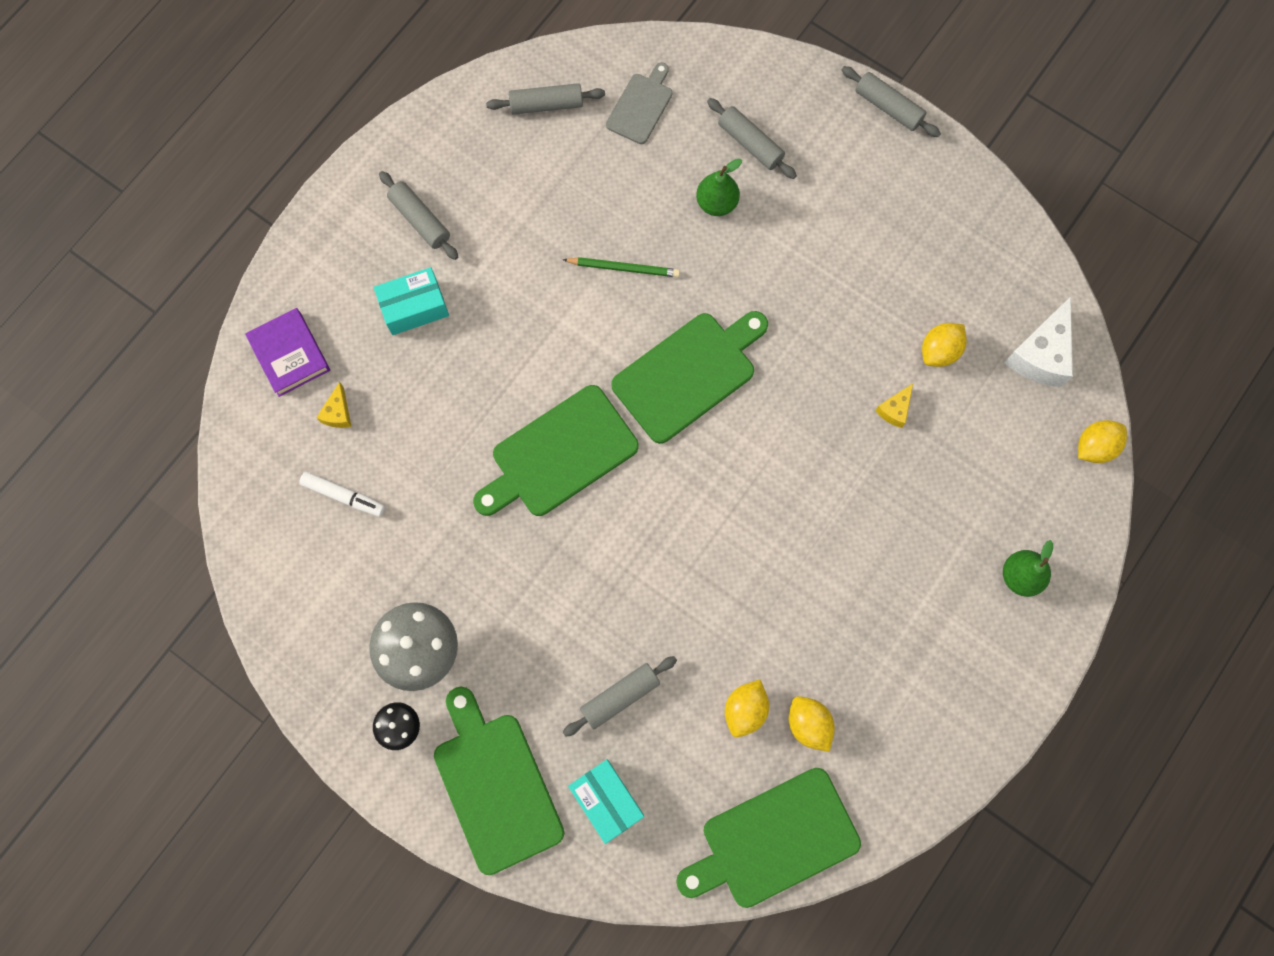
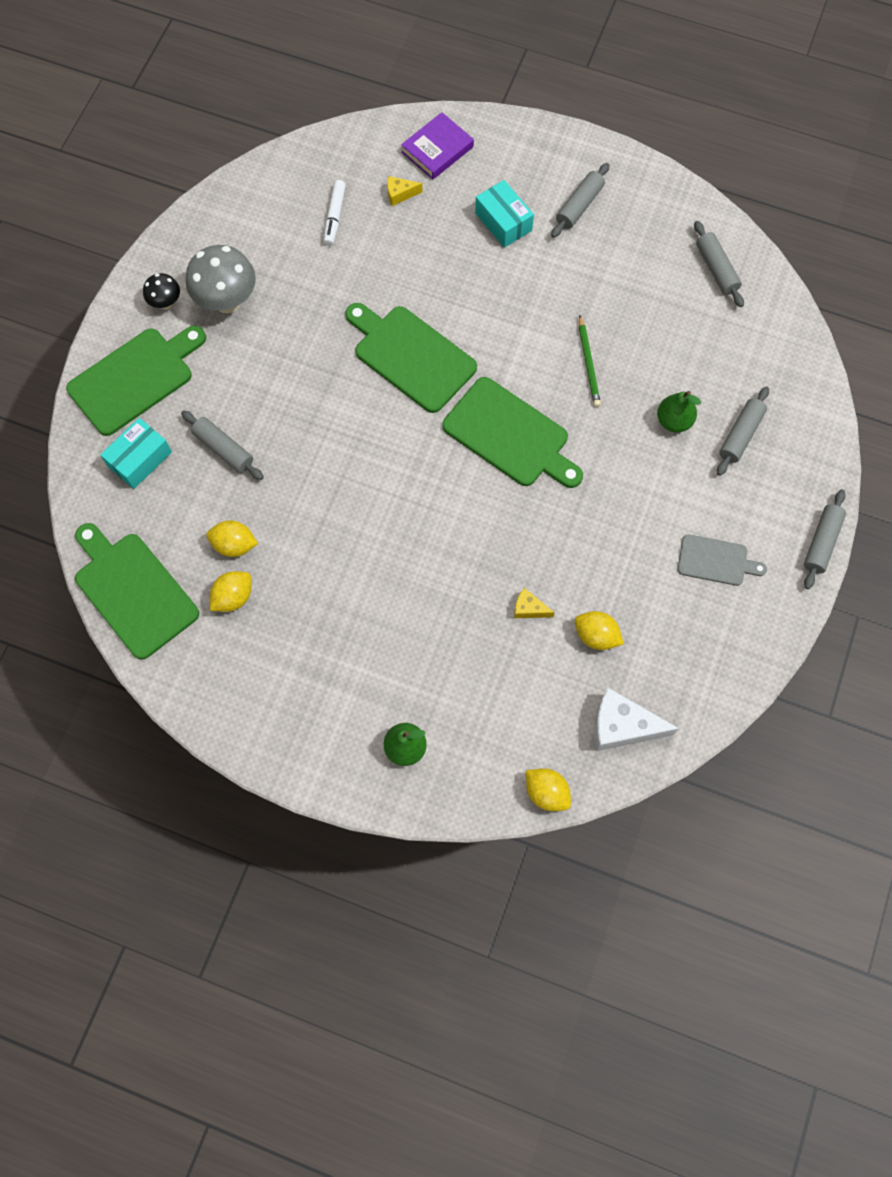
camera: 75 degrees right, 5 degrees down
grey cutting board [606,62,672,144] -> grey cutting board moved to [678,534,767,586]

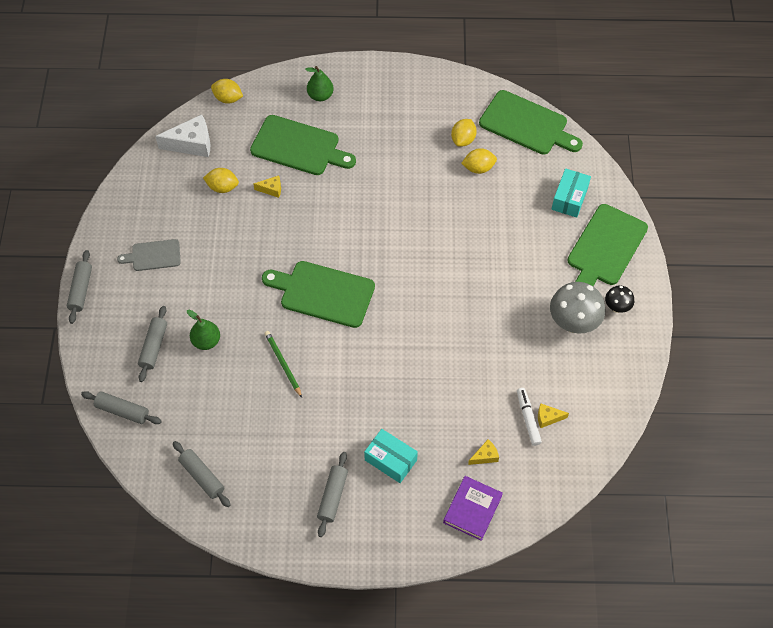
camera: 160 degrees right, 10 degrees down
grey rolling pin [181,410,264,480] -> grey rolling pin moved to [81,391,162,424]
green cutting board [345,303,477,413] -> green cutting board moved to [250,115,356,175]
none -> yellow cheese [538,403,569,428]

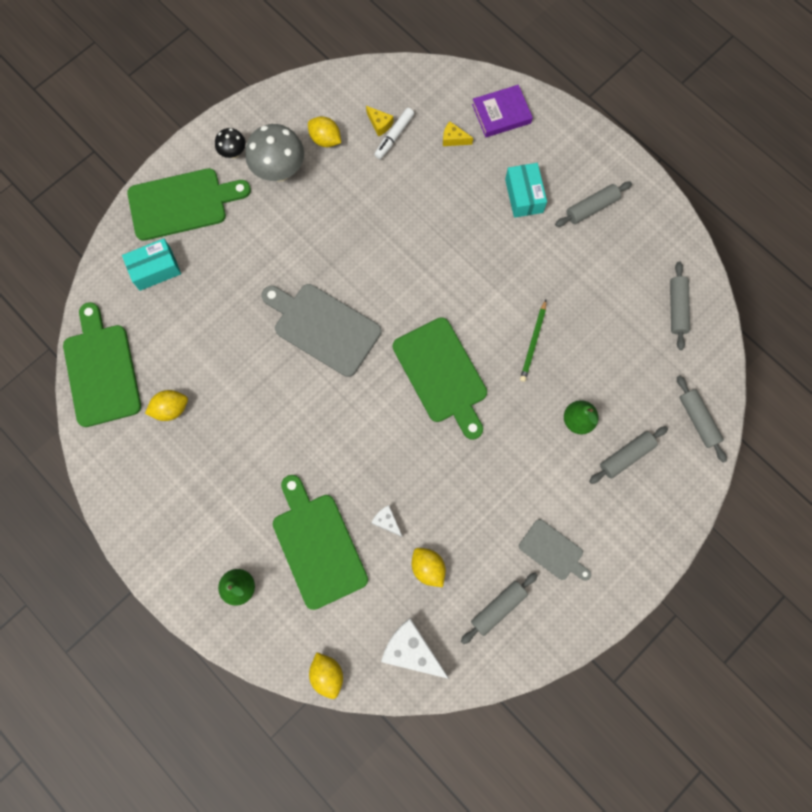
camera: 135 degrees left, 15 degrees up
grey rolling pin [67,250,92,324] -> grey rolling pin moved to [461,573,538,644]
yellow cheese [254,175,281,198] -> white cheese [371,505,402,537]
yellow lemon [461,148,497,174] -> yellow lemon moved to [308,116,341,147]
none -> grey cutting board [262,284,381,377]

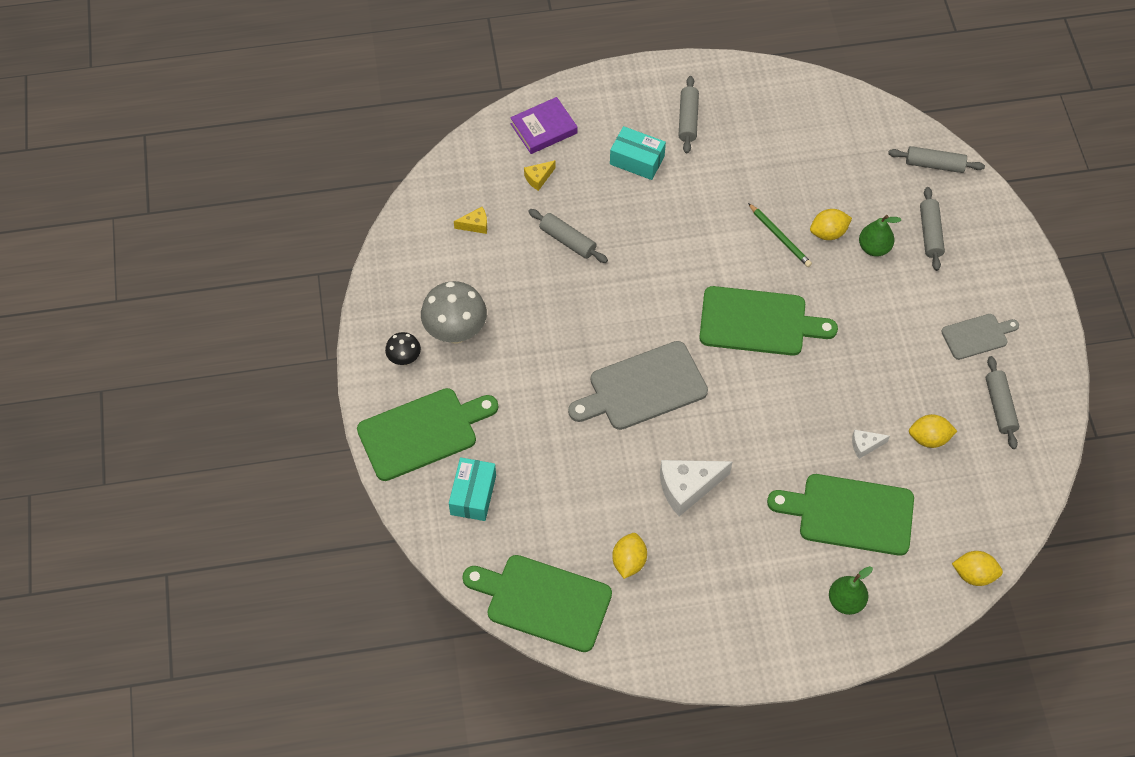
camera: 55 degrees left, 15 degrees down
green cutting board [127,168,251,241] -> green cutting board turned 45 degrees clockwise [357,388,498,481]
yellow lemon [308,116,341,147] -> yellow lemon moved to [810,209,852,240]
white marker [374,108,414,159] -> none
white cheese [381,618,449,679] -> white cheese moved to [660,460,733,516]
purple book [472,85,533,137] -> purple book turned 45 degrees clockwise [510,97,578,154]
grey rolling pin [670,262,690,350] -> grey rolling pin moved to [528,209,608,263]

